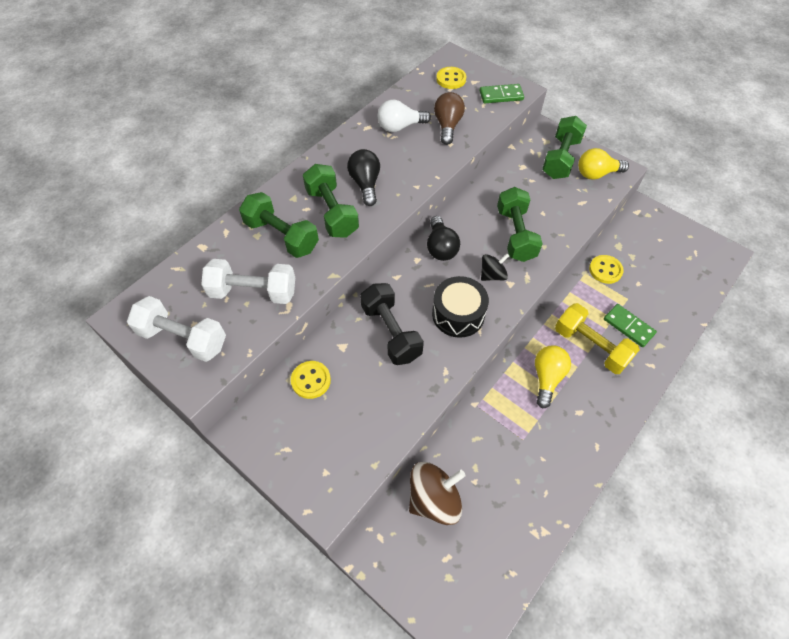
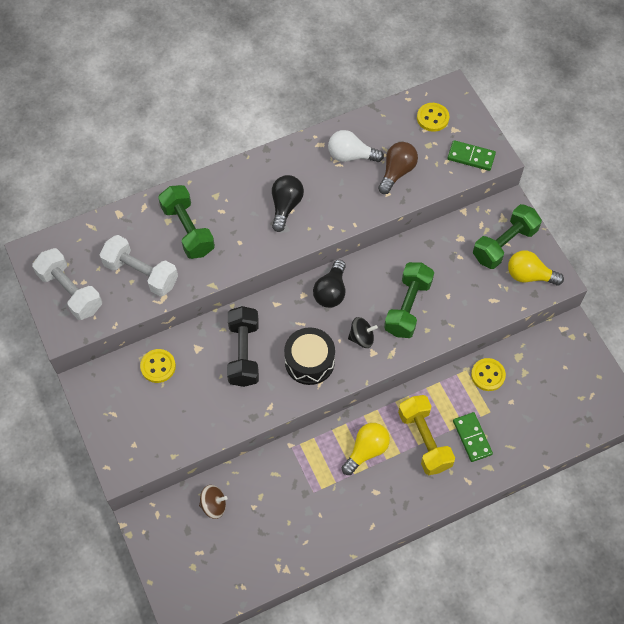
camera: 25 degrees right, 5 degrees up
green dumbbell [303,164,359,238] -> none
brown spinning top [409,462,466,525] -> brown spinning top [199,485,228,519], size x0.59

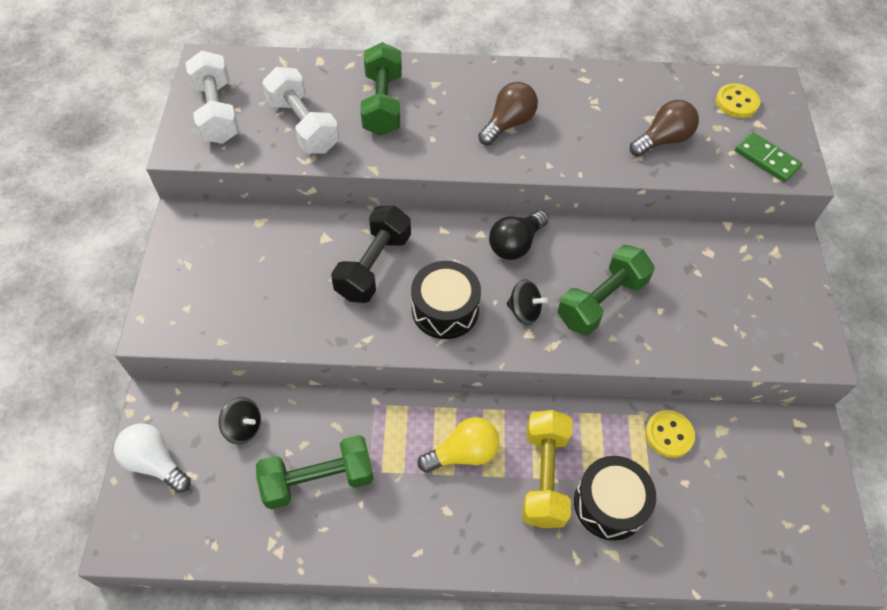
camera: 25 degrees right, 5 degrees down
yellow button [140,349,176,383] -> none
brown spinning top [199,485,228,519] -> black spinning top [219,397,261,444]
black light bulb [272,175,304,232] -> brown light bulb [478,82,538,145]
white light bulb [328,130,384,162] -> white light bulb moved to [114,423,191,493]
green domino [453,412,493,462] -> black drum [574,456,656,541]
green dumbbell [473,204,542,269] -> green dumbbell moved to [256,435,374,509]
yellow light bulb [508,250,564,286] -> none

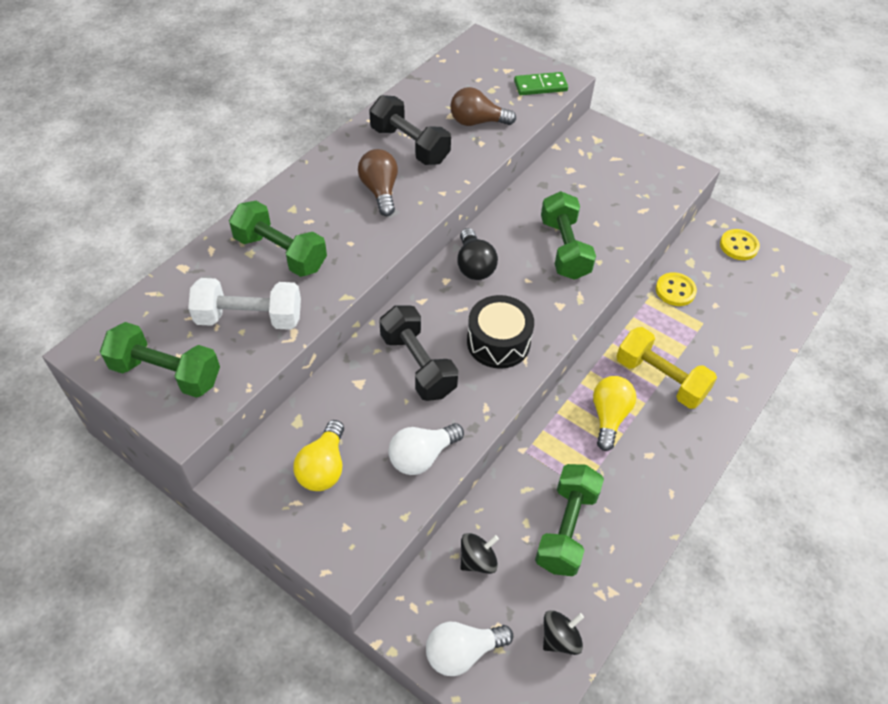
camera: 55 degrees left, 5 degrees down
white dumbbell [185,51,239,144] -> green dumbbell [100,322,220,398]
black spinning top [507,279,548,325] -> black spinning top moved to [543,610,584,655]
black drum [574,456,656,541] -> none
brown light bulb [630,100,699,157] -> brown light bulb turned 90 degrees counterclockwise [450,87,516,126]
yellow button [716,83,760,118] -> yellow button moved to [720,229,760,260]
none -> yellow light bulb [293,420,344,491]
none -> black dumbbell [369,95,451,165]
none -> white light bulb [388,423,464,475]

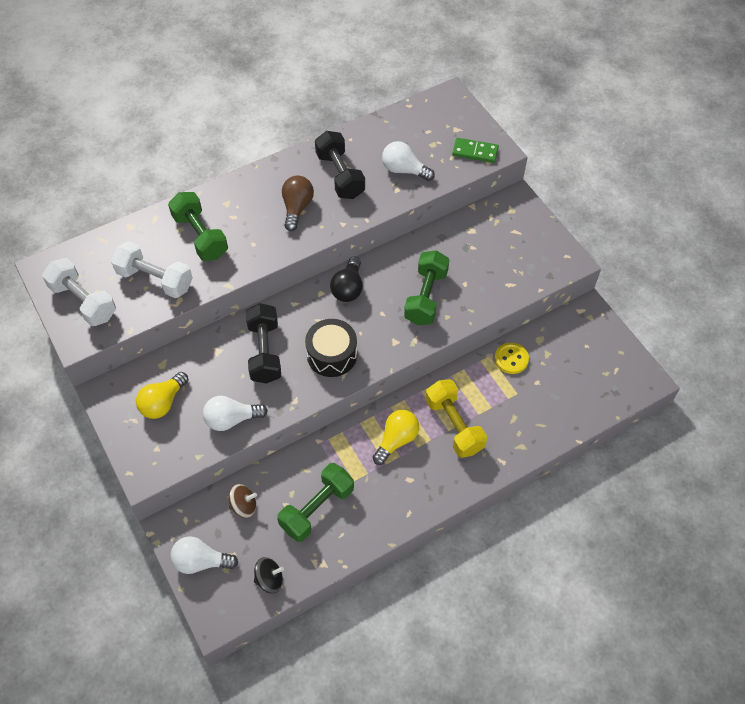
camera: 25 degrees right, 5 degrees up
green dumbbell [100,322,220,398] -> white dumbbell [42,258,116,326]
brown light bulb [450,87,516,126] -> white light bulb [382,141,435,181]
black spinning top [460,533,499,574] -> brown spinning top [229,484,257,518]
yellow button [720,229,760,260] -> none

